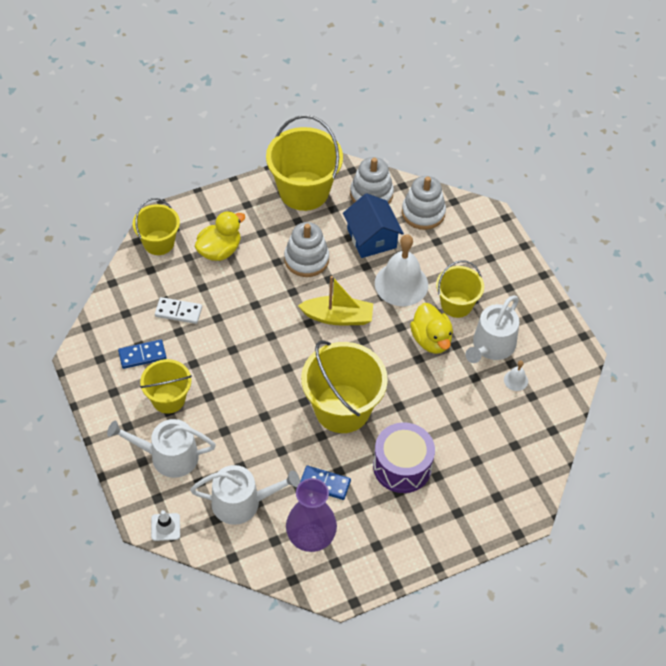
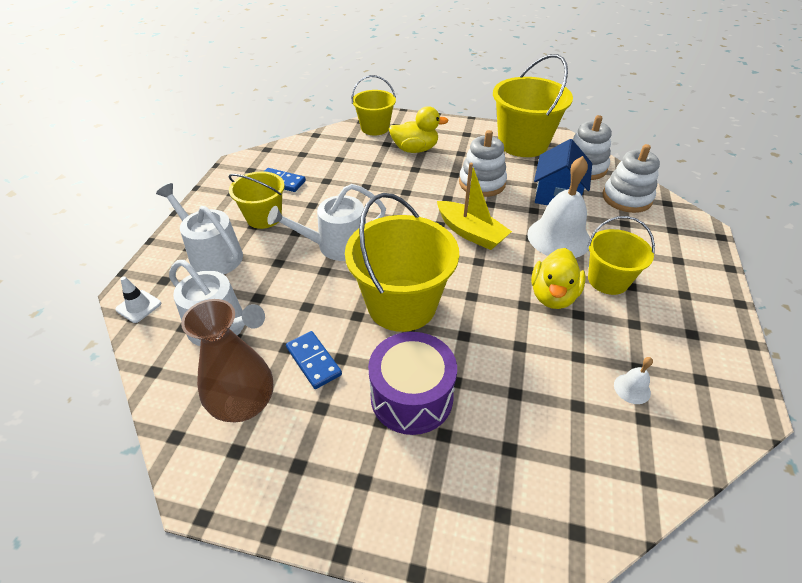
camera: 40 degrees right, 10 degrees down
white domino [155,297,202,324] -> none
purple vase [286,478,337,552] -> brown vase [181,299,273,422]
white watering can [466,296,519,363] -> white watering can moved to [267,184,386,261]

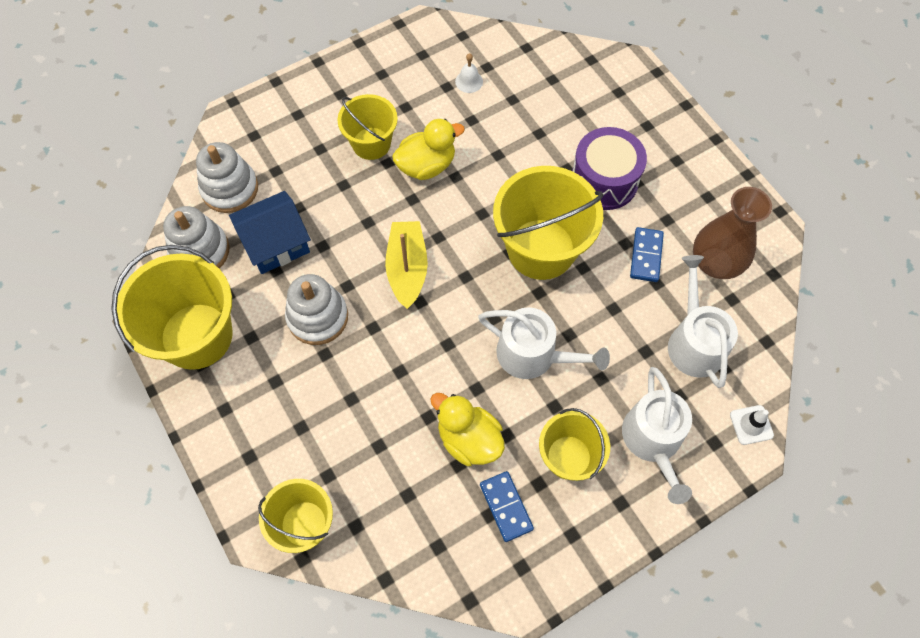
camera: 135 degrees left, 20 degrees up
yellow duck [389,106,449,153] -> yellow duck moved to [430,393,505,466]
white bell [527,156,590,258] -> none

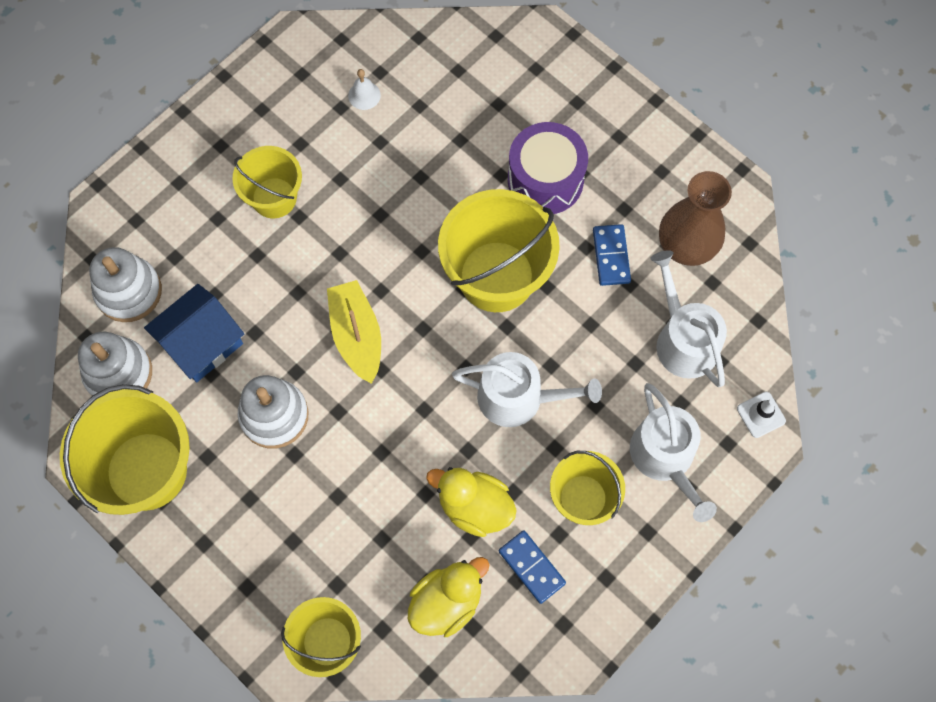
camera: 15 degrees left, 5 degrees up
yellow duck [392,119,465,180] -> yellow duck moved to [408,557,490,637]

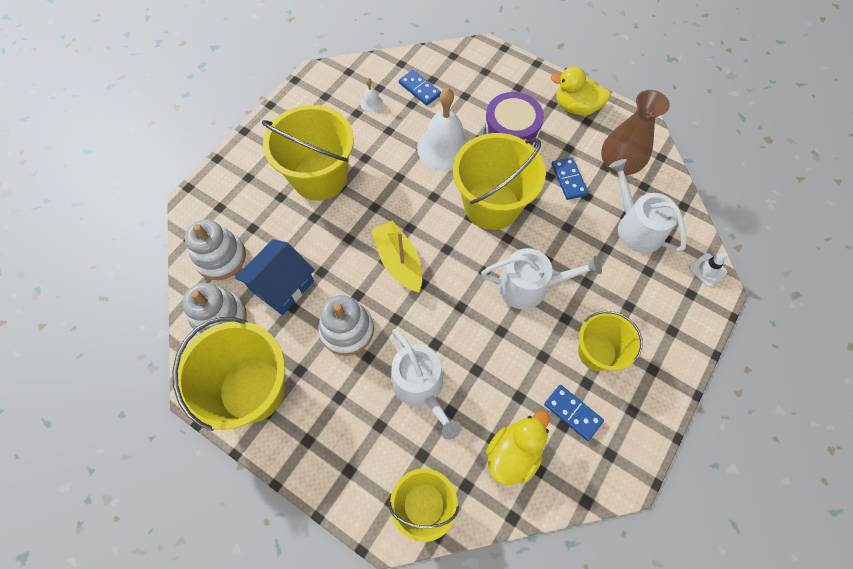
camera: 10 degrees left, 5 degrees down
yellow bucket [232,146,302,218] -> yellow bucket [262,105,354,201], size x1.67
yellow duck [426,467,517,537] -> yellow duck moved to [551,66,611,116]
white watering can [630,383,717,522] -> white watering can moved to [391,329,462,440]
none -> blue domino [399,70,441,106]
none -> white bell [417,88,470,171]

